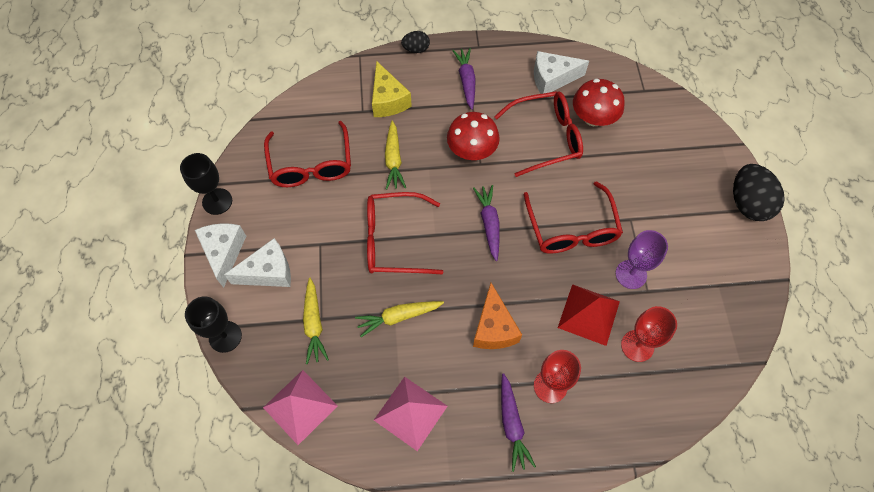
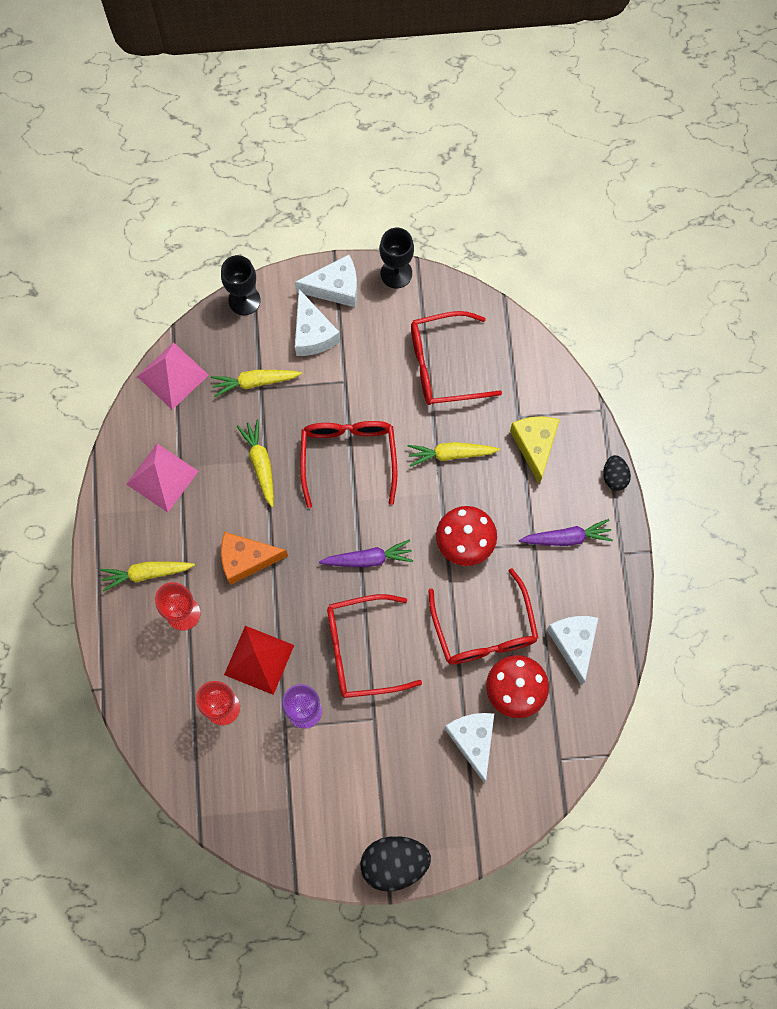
camera: 90 degrees right, 10 degrees up
yellow cheese [372,61,412,117] -> yellow cheese turned 105 degrees clockwise [510,416,560,485]
purple carrot [501,373,536,472] -> yellow carrot [100,561,195,591]
none -> white cheese [444,713,494,783]

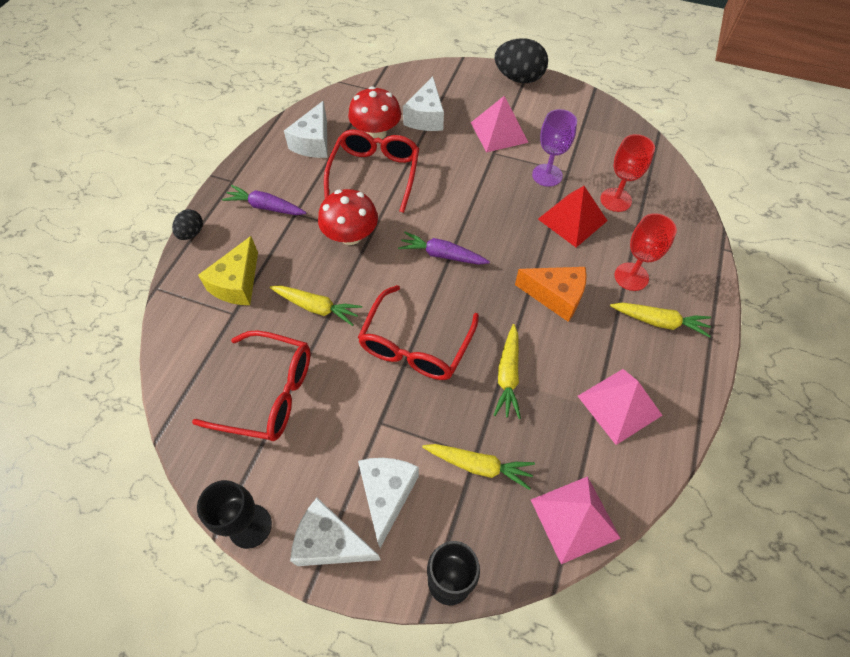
camera: 155 degrees left, 15 degrees down
red glasses [327,594,422,698] -> none
none -> pink pyramid [471,96,529,153]

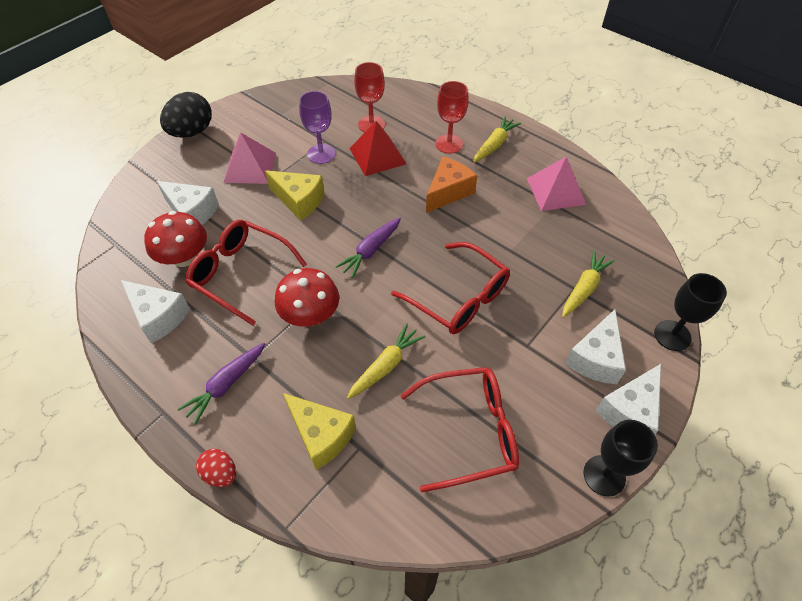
camera: 70 degrees left, 5 degrees down
black egg [172,209,203,240] -> red egg [196,449,236,487]
red glasses [192,330,311,441] -> red glasses turned 45 degrees clockwise [400,367,519,492]
white cheese [358,458,419,548] -> white cheese turned 90 degrees counterclockwise [565,309,626,384]
yellow carrot [494,324,521,419] -> none
pink pyramid [531,476,621,564] -> none
none -> yellow cheese [265,170,325,221]

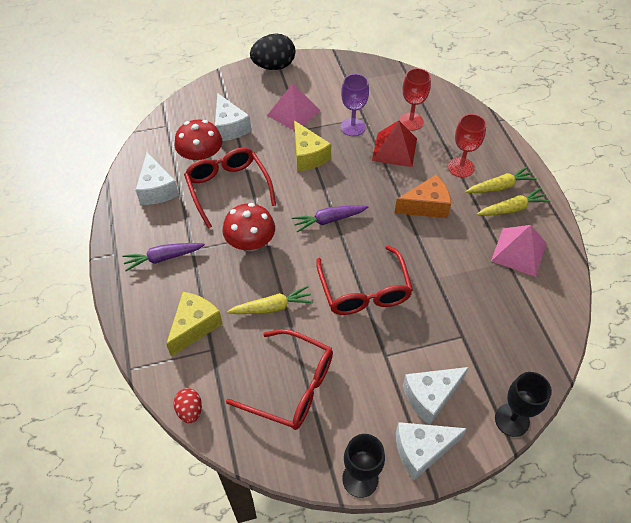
camera: 35 degrees right, 0 degrees up
red egg [196,449,236,487] -> red egg moved to [174,388,202,423]
yellow cheese [283,393,356,470] -> yellow cheese turned 135 degrees counterclockwise [166,292,223,356]
yellow carrot [562,250,615,318] -> yellow carrot moved to [477,188,550,216]

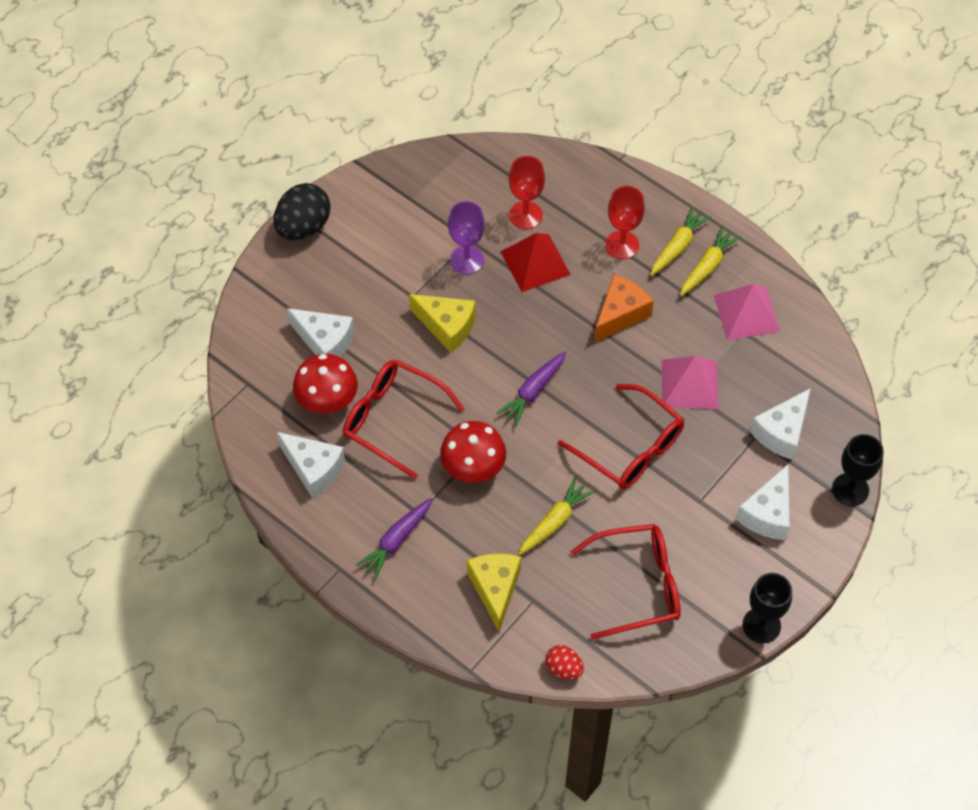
camera: 35 degrees left, 5 degrees up
pink pyramid [267,83,321,131] -> pink pyramid moved to [662,356,718,409]
white cheese [396,422,467,480] -> white cheese moved to [750,388,811,460]

